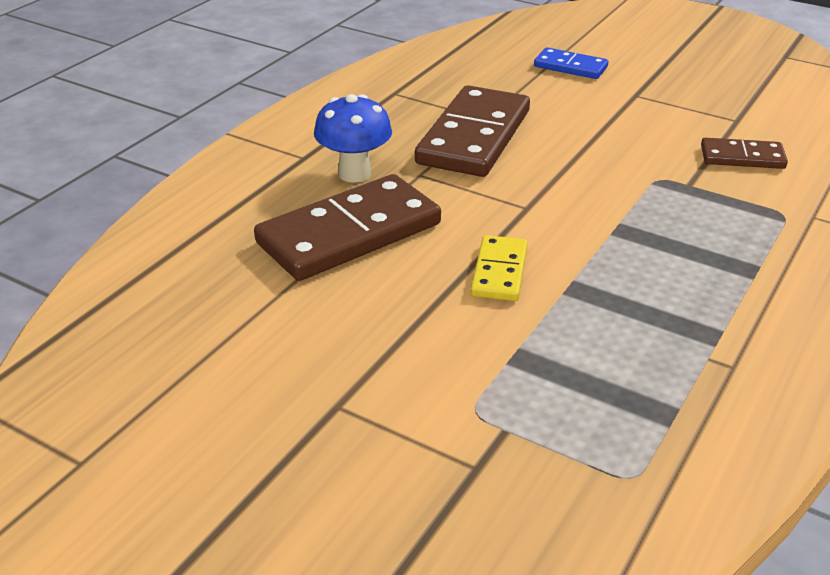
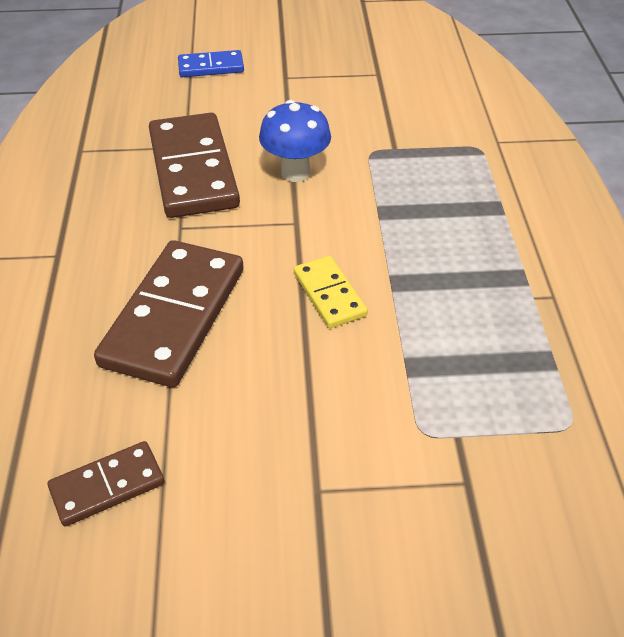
camera: 35 degrees left, 10 degrees up
blue mushroom [314,94,392,183] -> blue mushroom moved to [259,100,331,182]
brown domino [701,138,788,169] -> brown domino moved to [47,441,165,527]

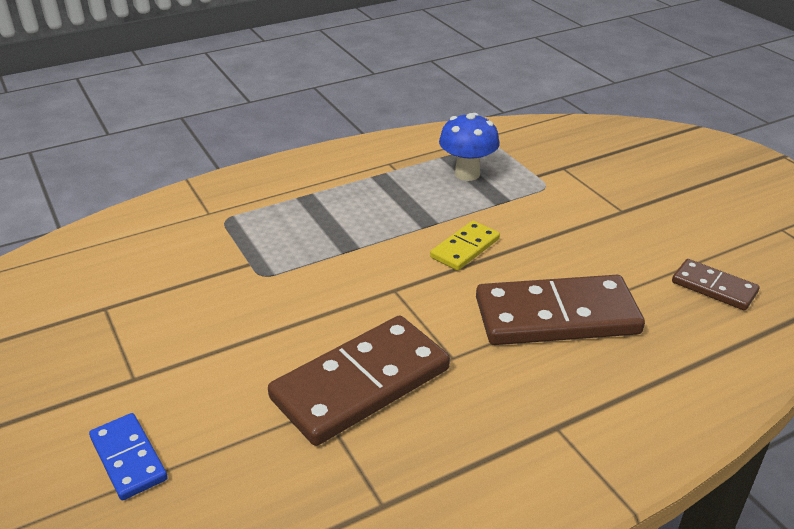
camera: 115 degrees left, 10 degrees down
blue mushroom [259,100,331,182] -> blue mushroom moved to [439,113,500,181]

